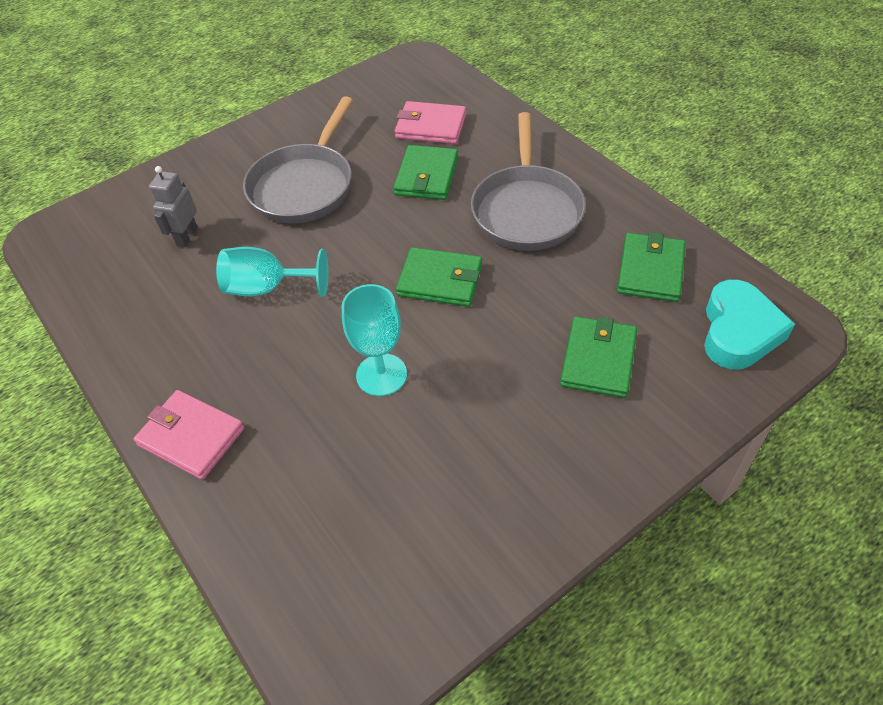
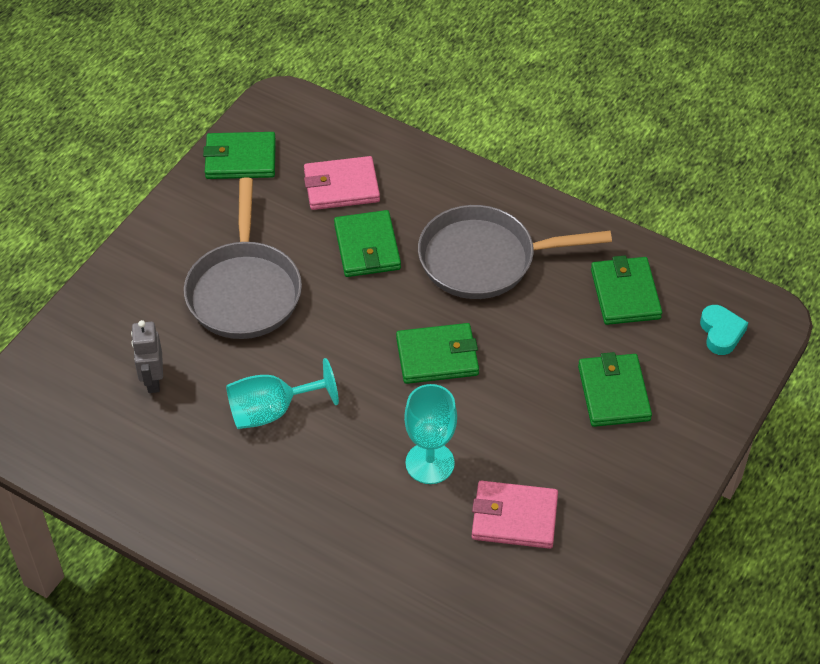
camera: 25 degrees left, 0 degrees up
pink wallet [134,390,244,480] -> pink wallet moved to [472,481,558,549]
grey pan [471,112,586,251] -> grey pan turned 105 degrees clockwise [418,205,612,299]
turquoise heart [704,280,795,369] -> turquoise heart [700,305,749,355], size x0.60
none -> green wallet [203,132,276,179]

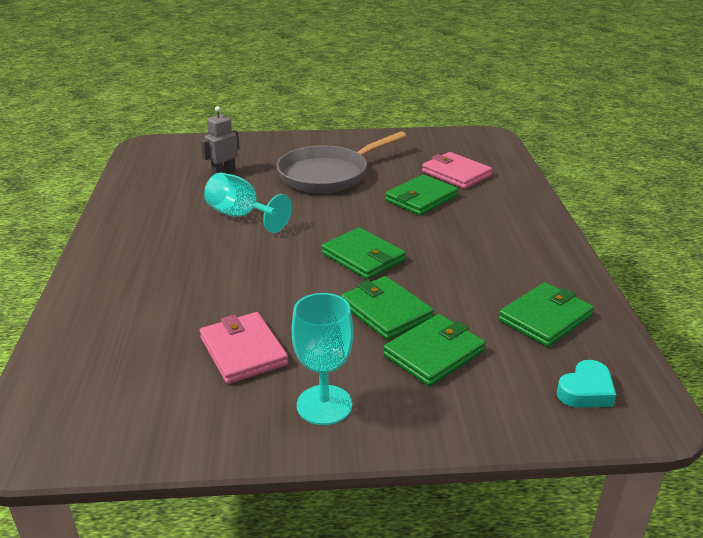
camera: 55 degrees right, 20 degrees down
green wallet [203,132,276,179] -> green wallet moved to [341,276,434,340]
turquoise goblet [404,384,457,484] -> turquoise goblet moved to [292,293,354,425]
grey pan [418,205,612,299] -> none

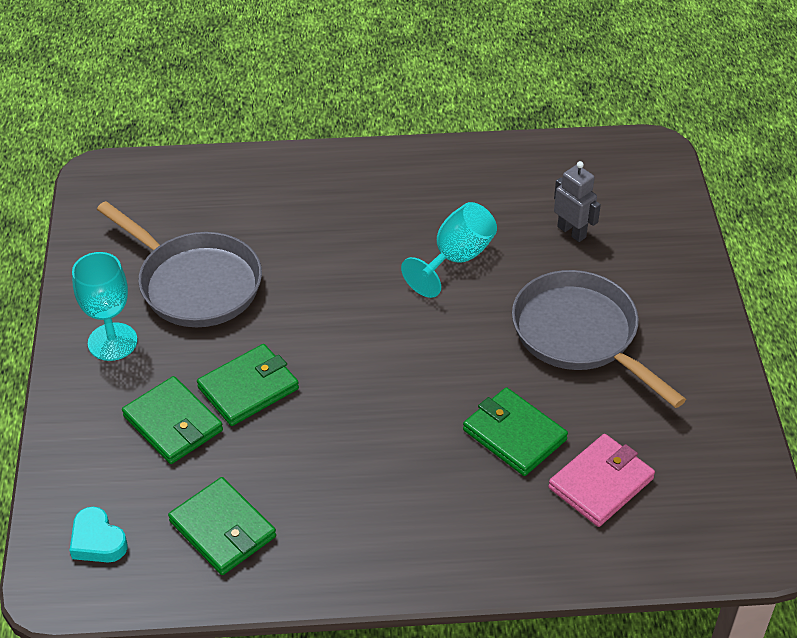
camera: 90 degrees right, 15 degrees up
pink wallet [200,312,288,384] -> grey pan [97,201,262,327]
green wallet [321,227,406,280] -> none

